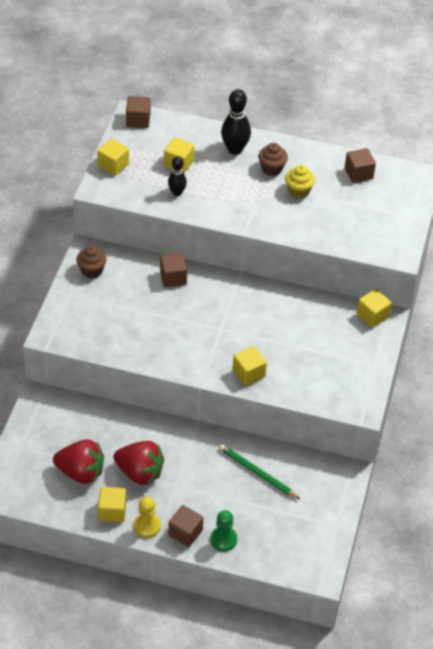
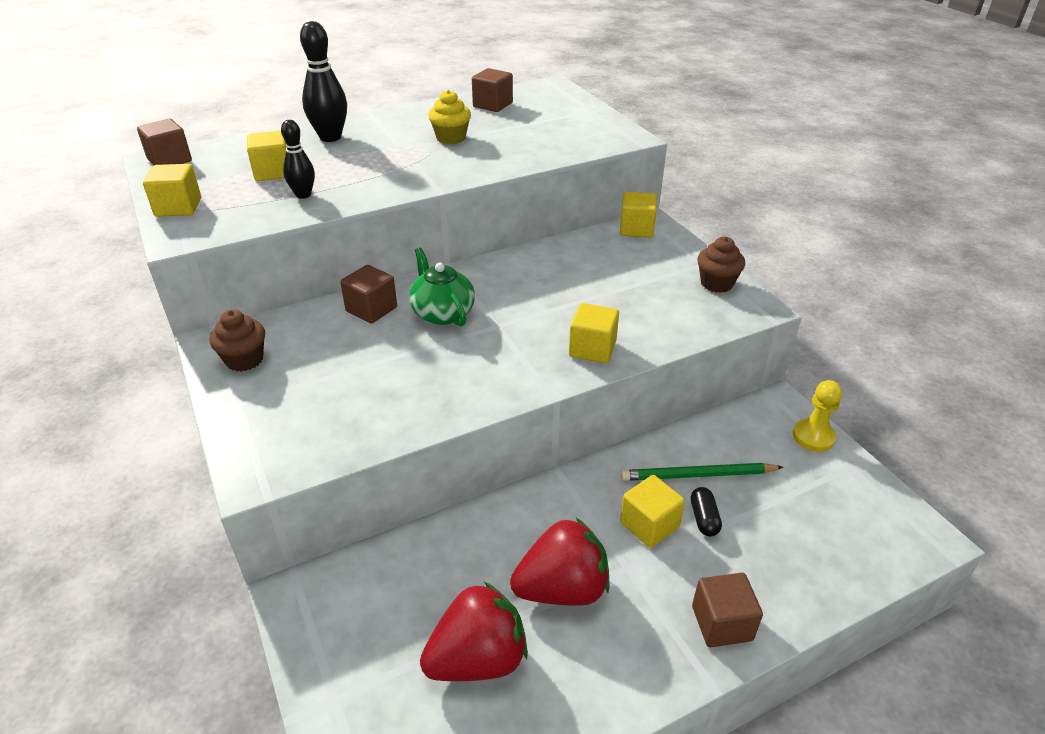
camera: 40 degrees left, 10 degrees down
yellow cube [98,487,126,522] -> yellow cube moved to [620,475,685,548]
yellow pawn [134,497,161,538] -> yellow pawn moved to [793,380,842,452]
green pawn [210,510,237,551] -> none
brown cupcake [258,143,288,176] -> brown cupcake moved to [697,237,745,293]
none -> green teapot [409,247,475,326]
none -> black capsule [691,487,722,537]

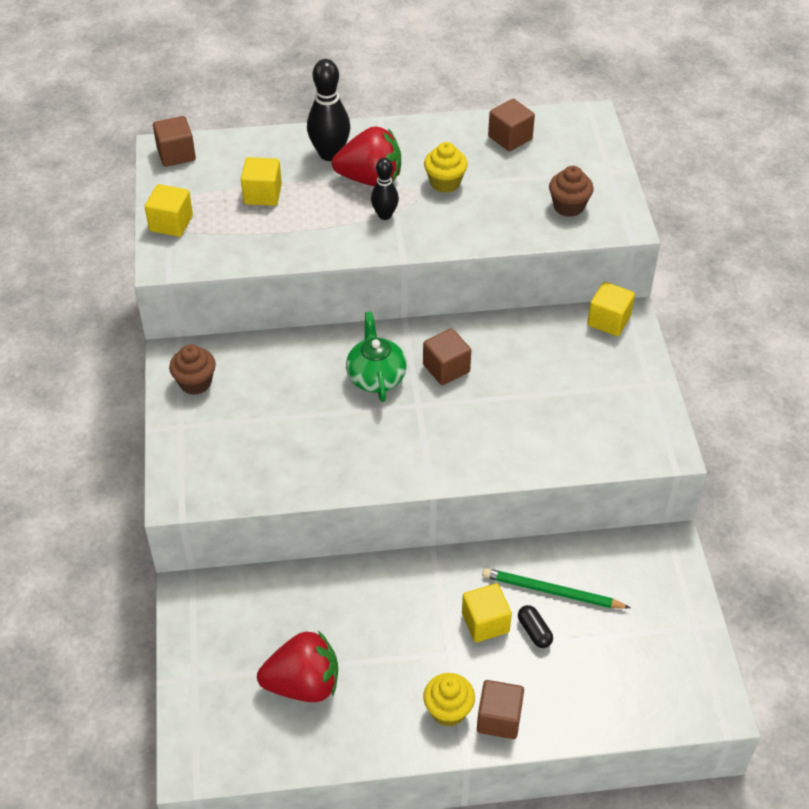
camera: 20 degrees right, 10 degrees up
black bowling pin [281,120,315,199] -> black bowling pin moved to [371,158,399,220]
brown cube [340,265,397,324] -> brown cube moved to [423,328,471,385]
red strawberry [510,518,610,606] -> red strawberry moved to [332,126,401,186]
yellow cube [569,303,619,363] -> none
black capsule [691,487,722,537] -> black capsule turned 45 degrees counterclockwise [518,605,553,648]
brown cupcake [697,237,745,293] -> brown cupcake moved to [549,166,594,217]
yellow pawn [793,380,842,452] -> none
none -> yellow cupcake [423,673,475,727]

